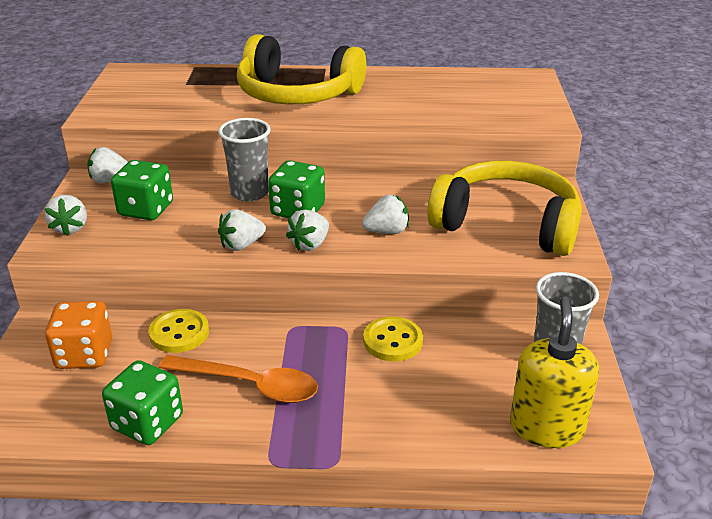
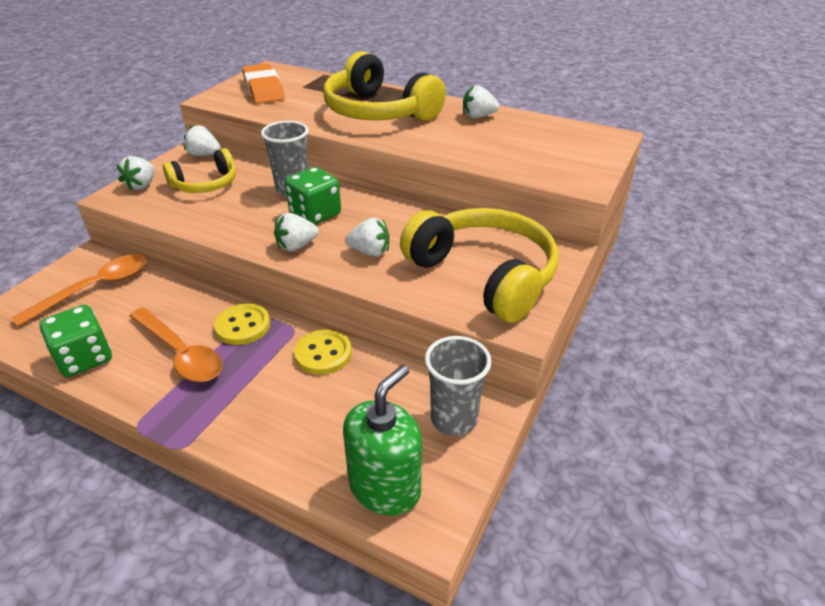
camera: 25 degrees right, 5 degrees up
orange dice [45,301,112,369] -> orange spoon [11,254,147,327]
green dice [111,160,173,220] -> yellow headphones [163,148,236,193]
yellow button [148,309,209,353] -> yellow button moved to [214,304,270,345]
white strawberry [218,209,266,251] -> white strawberry moved to [463,85,500,119]
yellow soap dispenser [510,296,599,448] -> green soap dispenser [343,365,422,516]
none -> orange eraser [242,63,285,104]

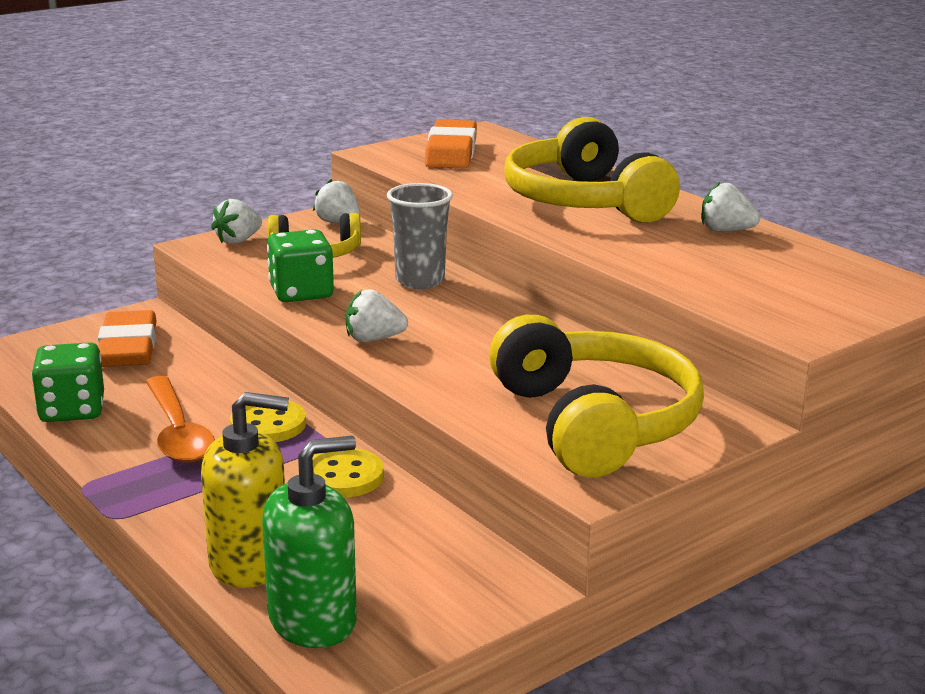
camera: 25 degrees right, 15 degrees down
orange spoon [11,254,147,327] -> orange eraser [98,310,157,367]
green dice [285,167,341,225] -> green dice moved to [267,229,334,302]
white strawberry [345,218,389,257] -> none
grey cup [425,336,491,436] -> none
none -> yellow soap dispenser [201,392,289,588]

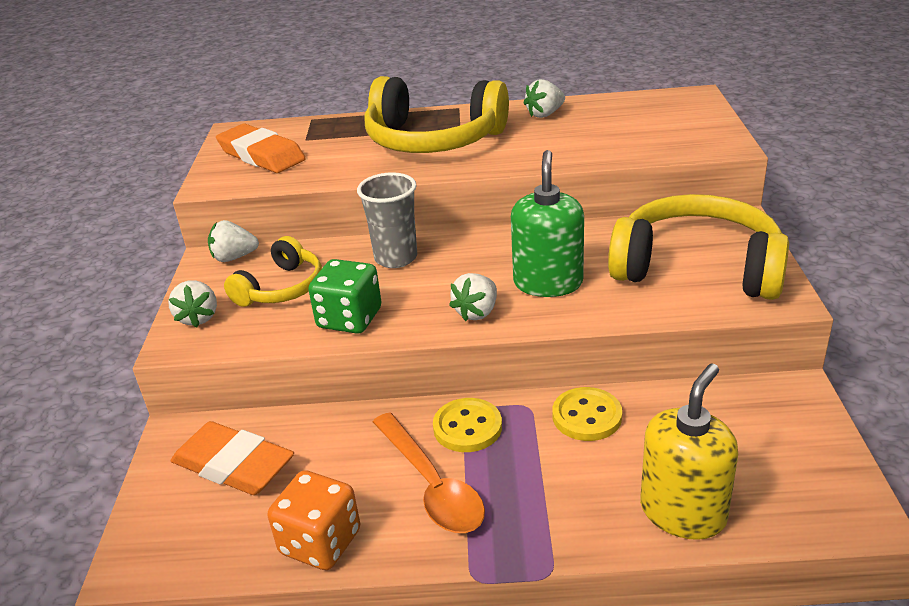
camera: 50 degrees left, 10 degrees up
green dice [31,342,104,422] -> orange dice [267,470,360,570]
orange spoon [146,376,215,463] -> orange spoon turned 45 degrees clockwise [373,413,485,533]
green soap dispenser [262,436,357,648] -> green soap dispenser moved to [511,150,584,297]

